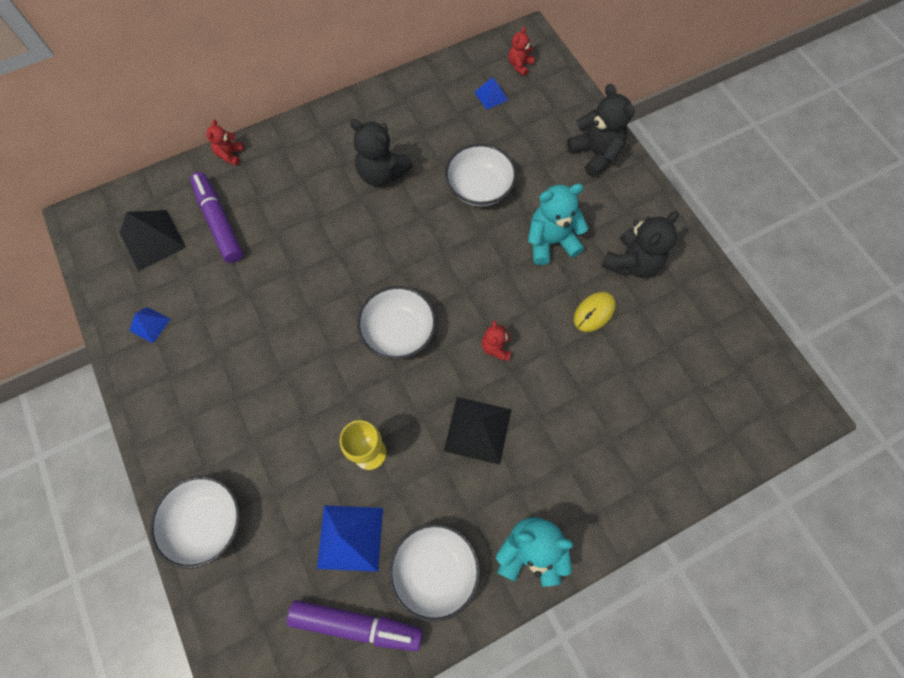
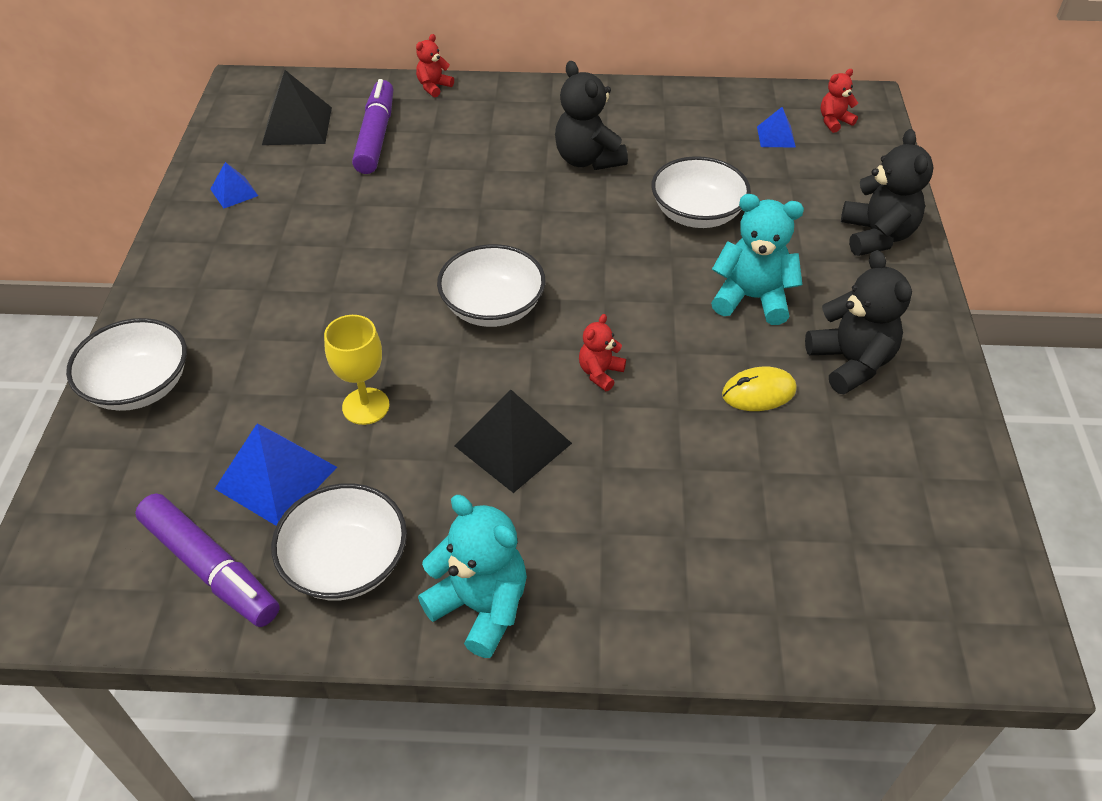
camera: 30 degrees right, 20 degrees down
black teddy bear [602,211,679,278] -> black teddy bear turned 90 degrees counterclockwise [805,250,912,394]

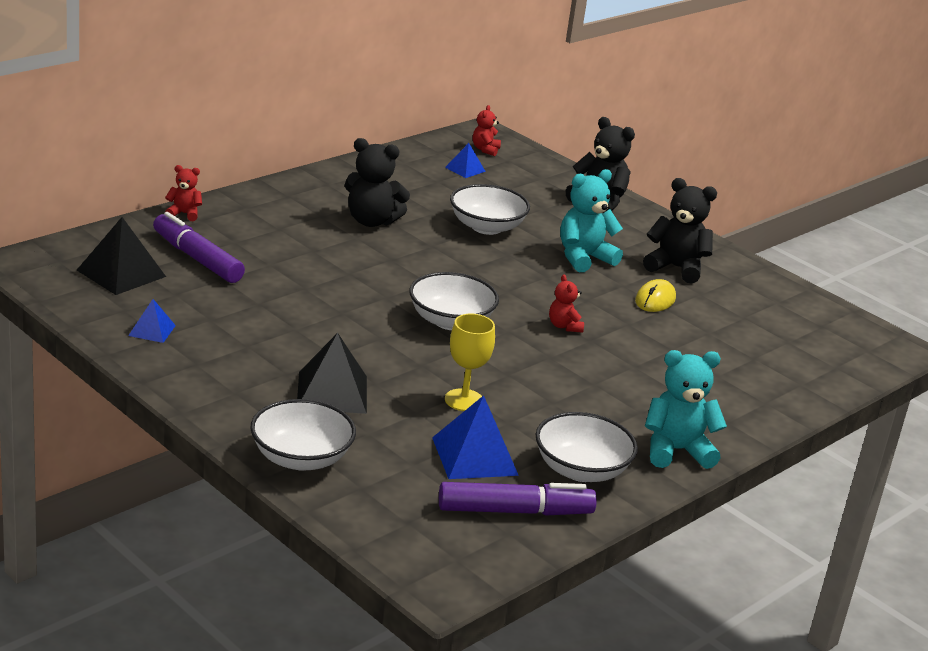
camera: 50 degrees left, 20 degrees down
red teddy bear [416,34,454,97] -> red teddy bear turned 105 degrees clockwise [165,165,202,221]
black pyramid [455,389,572,493] -> black pyramid moved to [297,333,367,414]

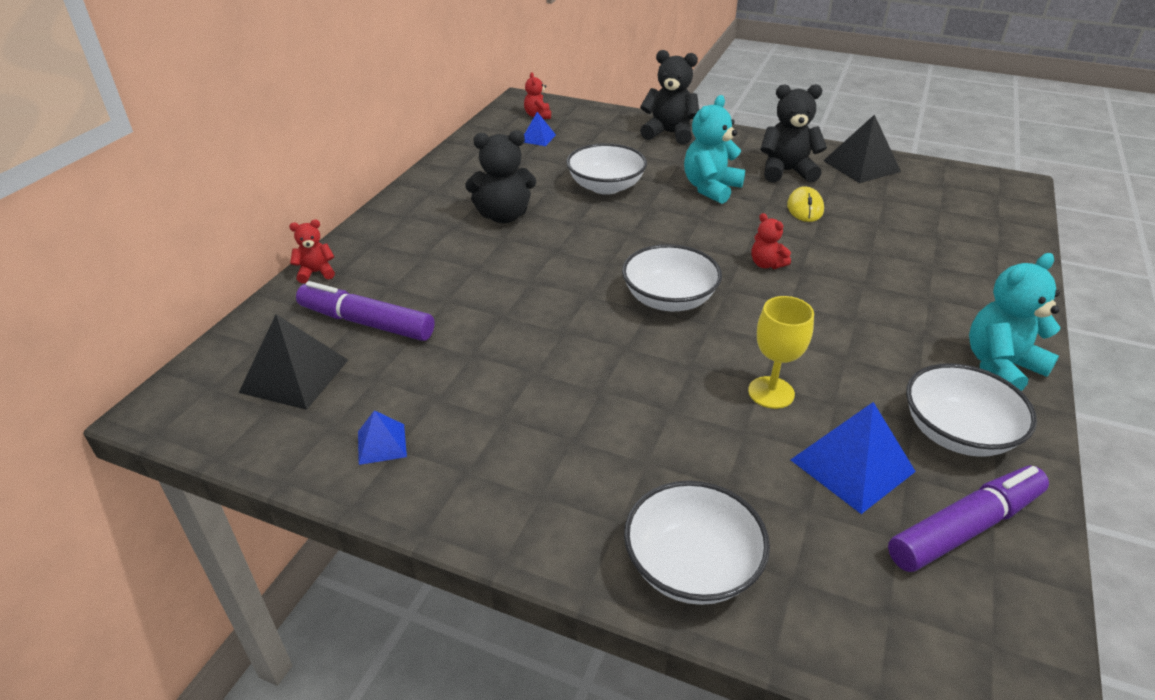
camera: 20 degrees left, 10 degrees up
black pyramid [297,333,367,414] -> black pyramid moved to [823,114,901,183]

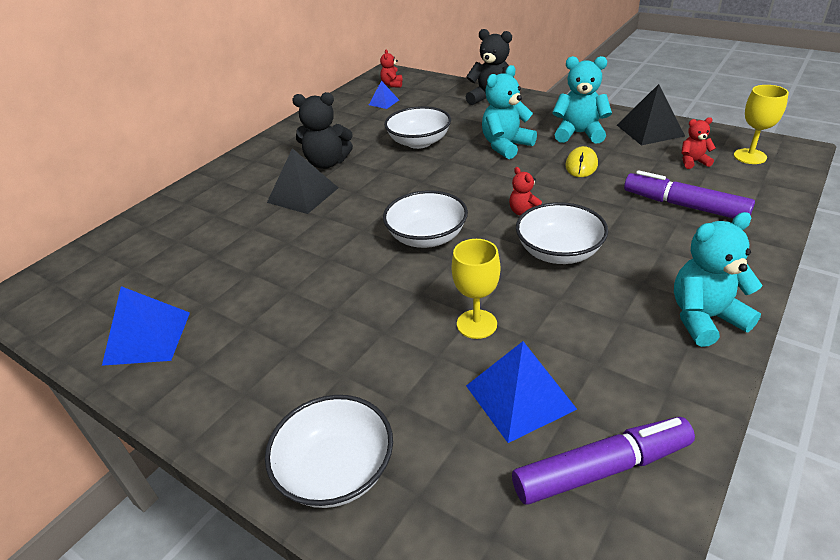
camera: 15 degrees right, 0 degrees up
black pyramid [239,314,348,410] -> black pyramid moved to [267,148,338,214]
red teddy bear [289,220,335,283] -> red teddy bear moved to [682,117,716,169]
purple marker [296,281,434,341] -> purple marker moved to [624,170,755,219]
blue pyramid [358,410,407,465] -> blue pyramid [102,286,190,366], size x1.82
black teddy bear [760,84,827,183] -> turquoise teddy bear [552,56,612,144]
white bowl [906,363,1037,457] -> white bowl moved to [516,202,608,264]
none -> yellow goblet [734,85,789,164]

